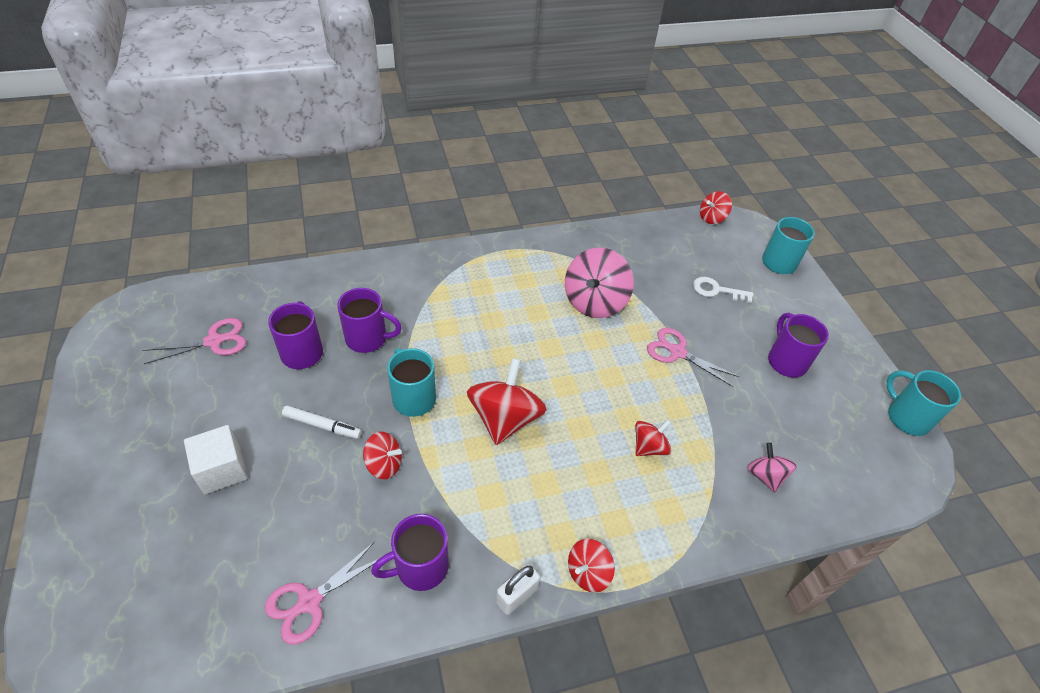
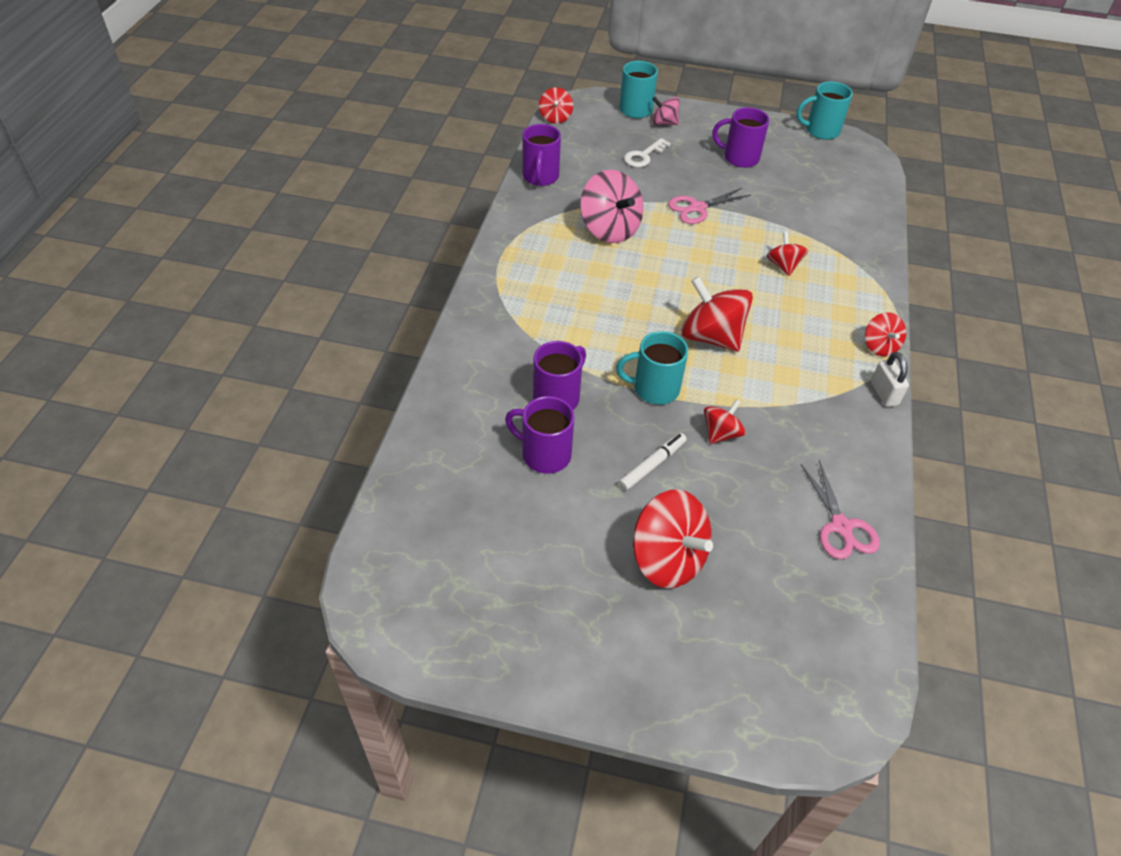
camera: 60 degrees left, 0 degrees up
pink scissors [142,318,246,364] -> none
white cube [184,425,248,494] -> red spinning top [633,489,713,589]
purple mug [371,514,449,591] -> purple mug moved to [522,124,561,186]
pink spinning top [748,443,797,492] -> pink spinning top moved to [652,97,680,125]

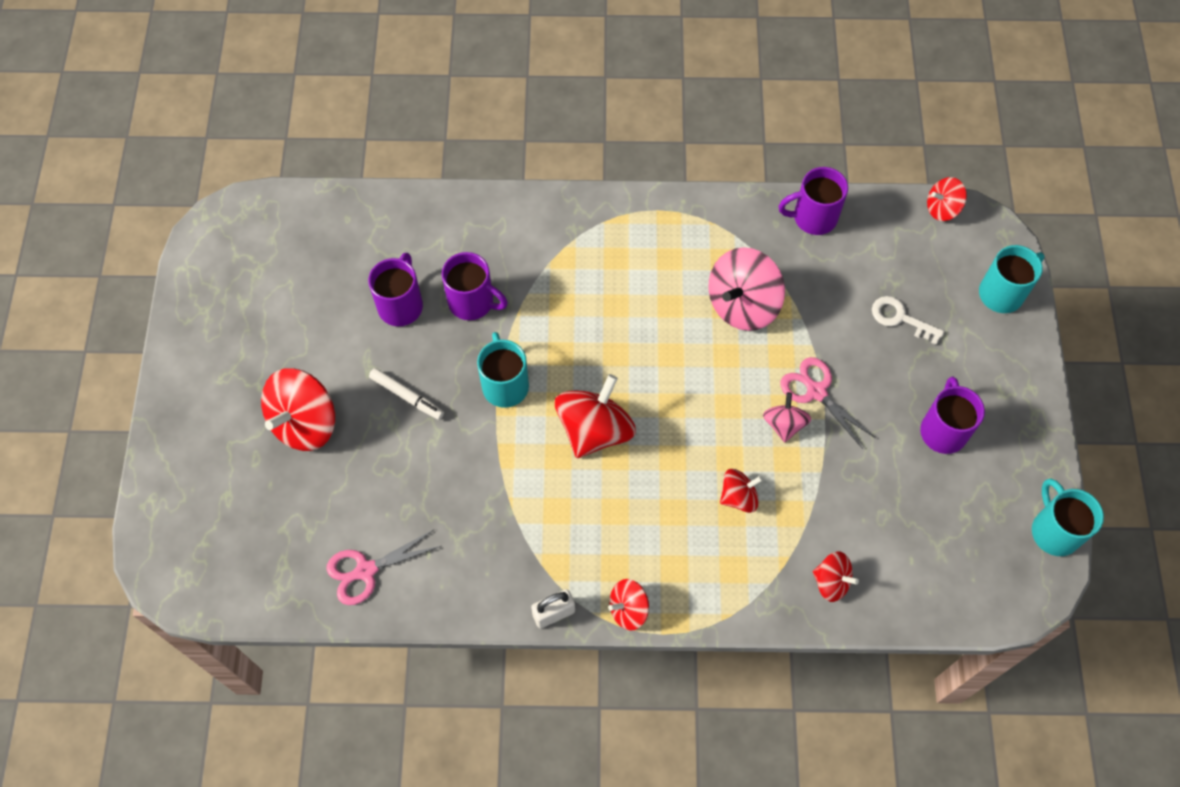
camera: 80 degrees right, 15 degrees up
pink spinning top [652,97,680,125] -> pink spinning top moved to [763,392,811,443]
red spinning top [704,399,746,444] -> red spinning top moved to [813,552,859,602]

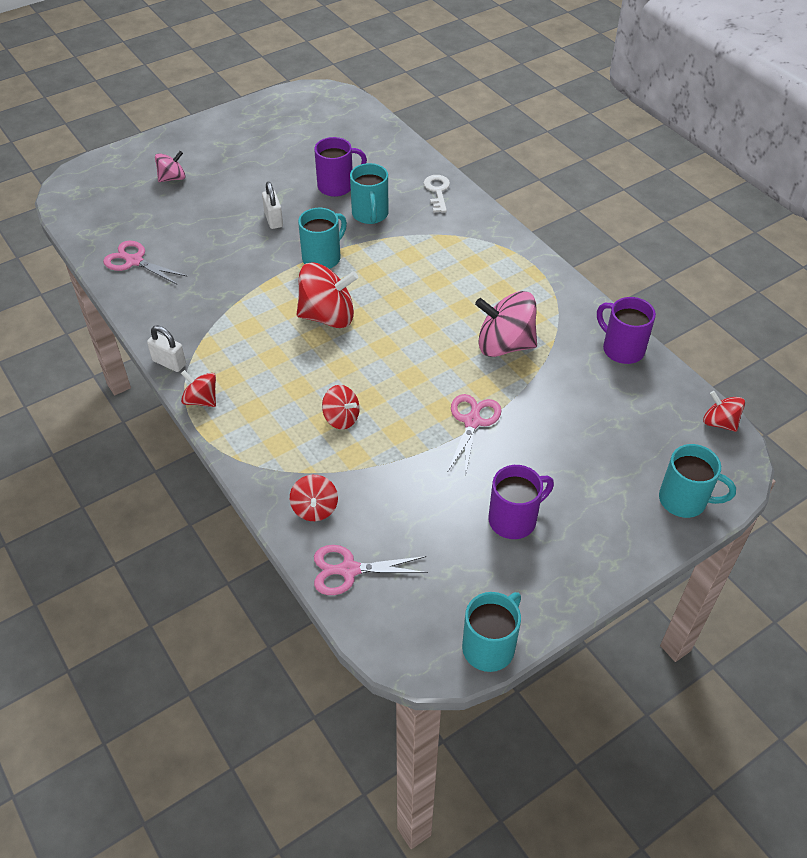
camera: 55 degrees right, 15 degrees down
red spinning top [261,368,335,451] -> none
white marker [369,368,444,420] -> white padlock [262,182,283,229]
purple mug [442,252,508,320] -> turquoise mug [350,163,388,224]
pink spinning top [763,392,811,443] -> pink spinning top moved to [155,151,186,182]
white key [872,296,944,345] -> white key moved to [424,175,450,213]
none -> pink scissors [314,545,428,595]

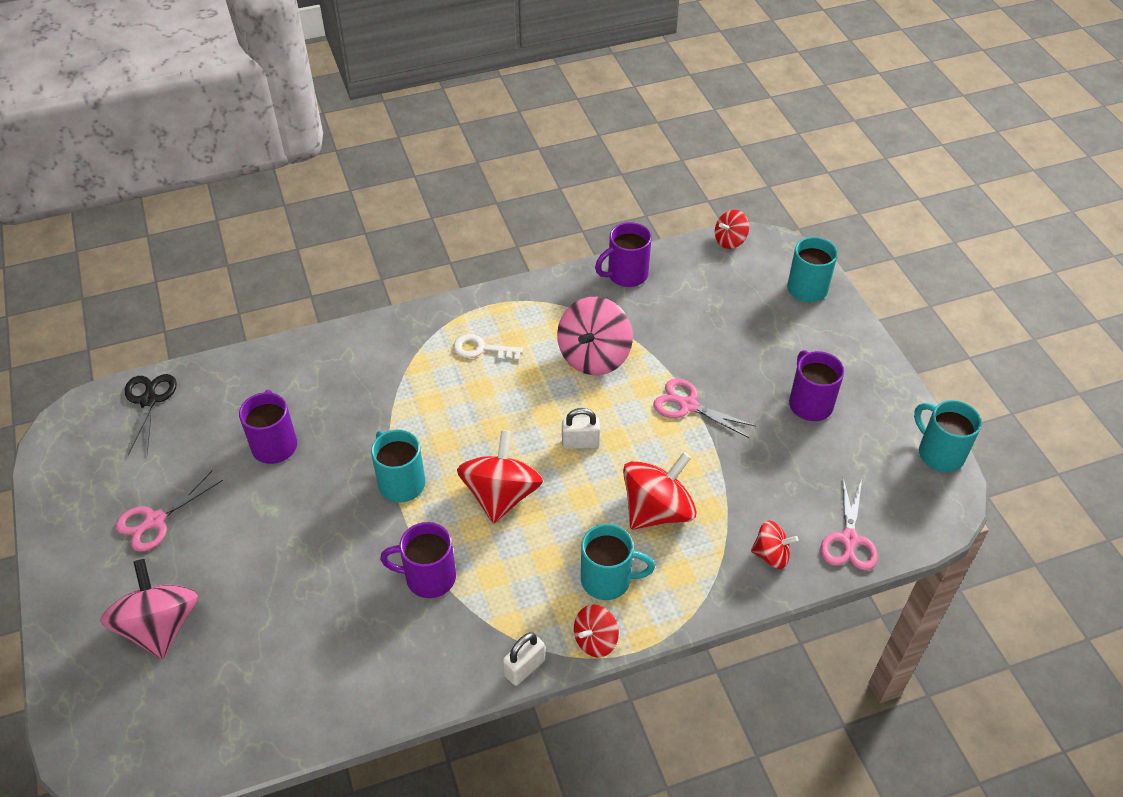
camera: 75 degrees left, 0 degrees up
pink scissors [103,241,188,285] -> pink scissors moved to [115,470,223,552]
pink spinning top [155,151,186,182] -> pink spinning top [100,559,199,659], size x1.80
white padlock [262,182,283,229] -> white padlock moved to [562,408,600,449]
red spinning top [322,385,360,430] -> red spinning top [623,452,697,529], size x1.80
turquoise mug [350,163,388,224] -> turquoise mug moved to [581,524,655,600]
white key [424,175,450,213] -> white key moved to [454,334,523,361]
none -> black scissors [125,374,177,456]
none -> purple mug [380,522,456,598]

